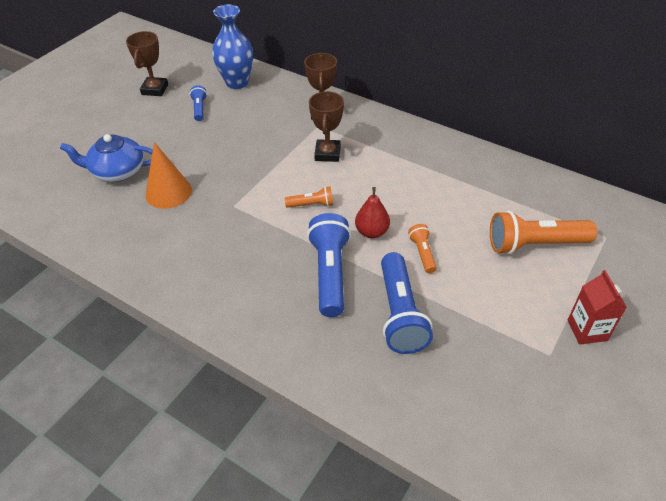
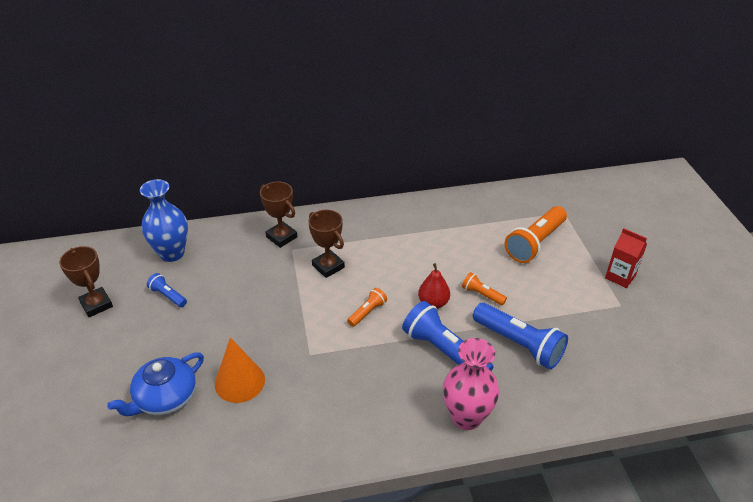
camera: 45 degrees left, 5 degrees down
none -> pink vase [443,338,499,430]

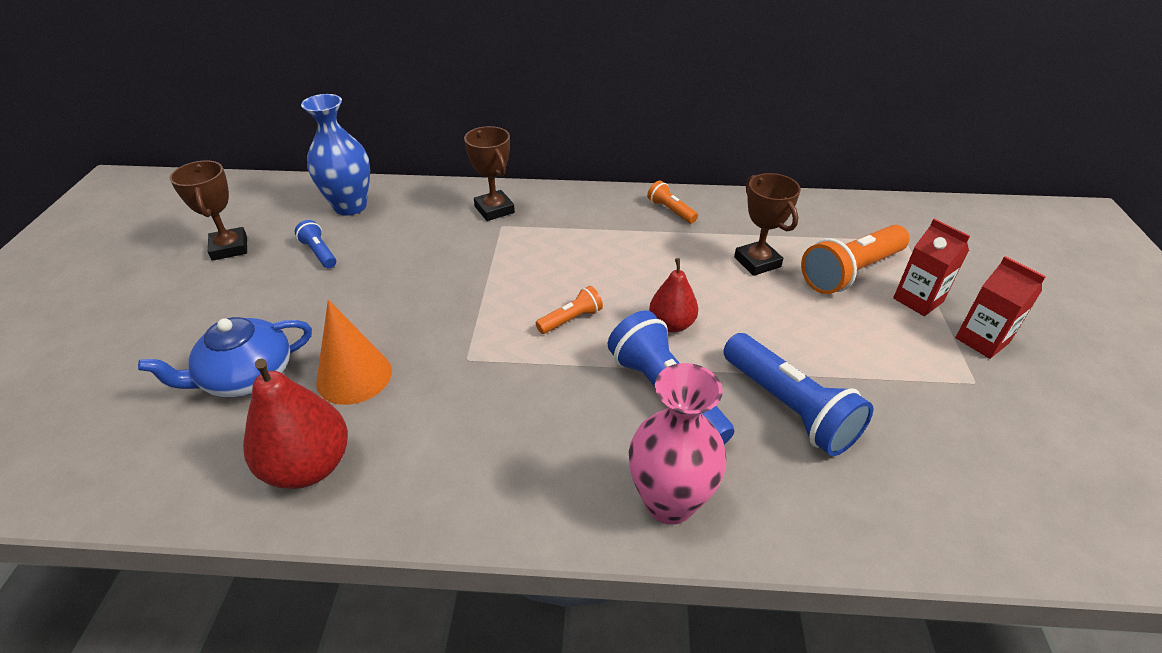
camera: 15 degrees right, 0 degrees up
brown trophy [308,210,345,278] -> brown trophy moved to [734,173,801,276]
orange flashlight [462,272,507,305] -> orange flashlight moved to [647,181,698,223]
none -> red pear [243,358,348,489]
none -> red carton [893,219,970,316]

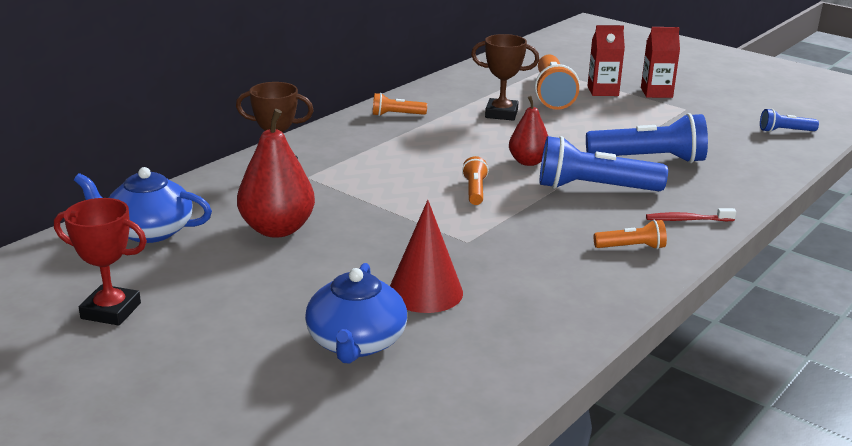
camera: 55 degrees left, 15 degrees down
brown trophy [169,161,247,261] -> red trophy [54,198,147,326]
red pear [243,358,348,489] -> red pear moved to [237,109,315,238]
blue flashlight [295,220,336,268] -> blue flashlight moved to [760,109,819,132]
blue vase [301,94,370,216] -> blue teapot [74,167,212,243]
orange cone [316,300,392,405] -> red cone [390,200,463,313]
pink vase [629,363,727,525] -> red toothbrush [646,208,736,221]
none -> orange flashlight [594,220,667,249]

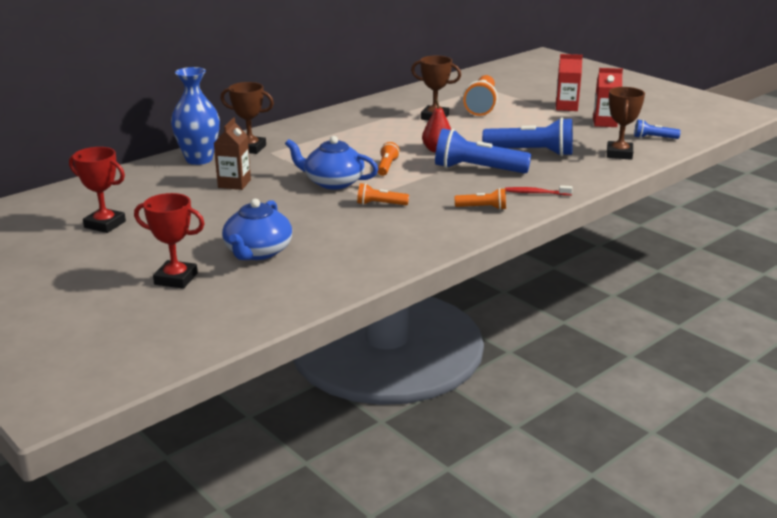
camera: 10 degrees right, 0 degrees up
blue teapot [74,167,212,243] -> blue teapot moved to [285,136,378,190]
red pear [237,109,315,238] -> brown carton [214,118,251,190]
orange flashlight [373,93,427,116] -> orange flashlight moved to [357,183,409,205]
red cone [390,200,463,313] -> none
red carton [587,25,625,96] -> red carton moved to [593,68,623,127]
none -> red trophy [134,193,205,289]
none -> blue vase [171,67,220,165]
none -> brown trophy [607,87,645,160]

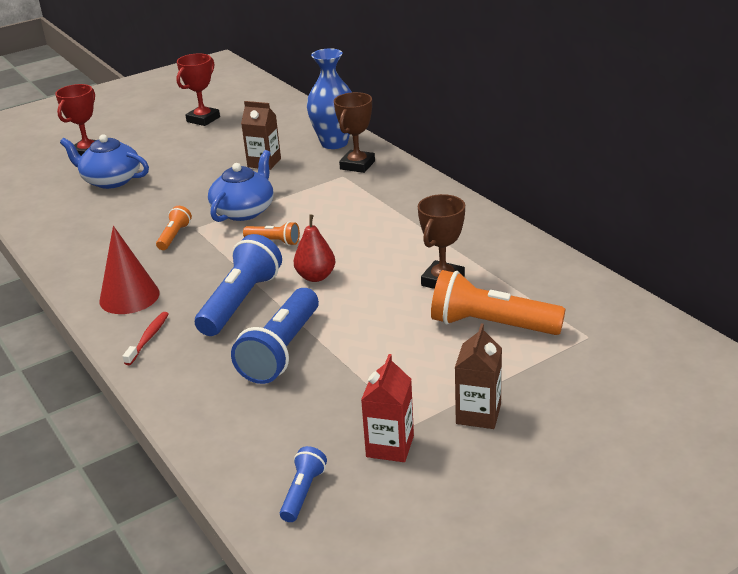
camera: 100 degrees right, 5 degrees up
orange flashlight [455,188,506,210] -> red cone [99,226,160,314]
red carton [556,54,583,111] -> brown carton [455,323,502,429]
brown trophy [607,87,645,160] -> none

